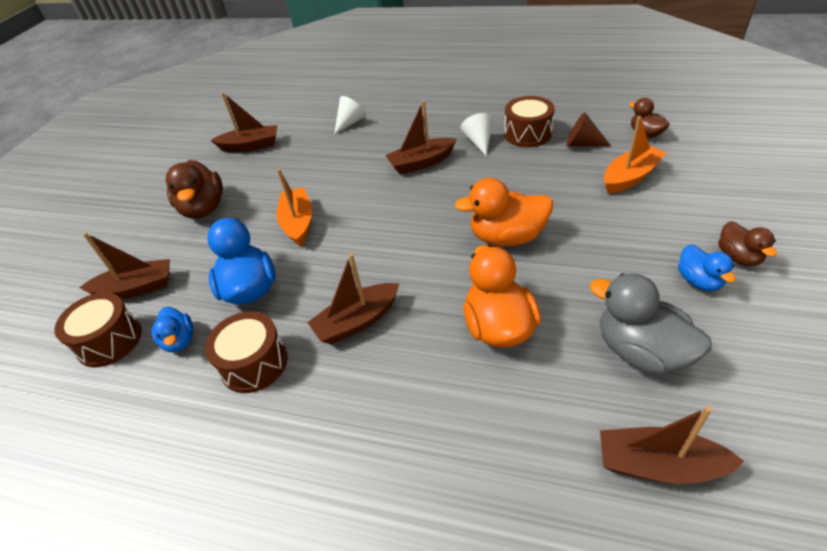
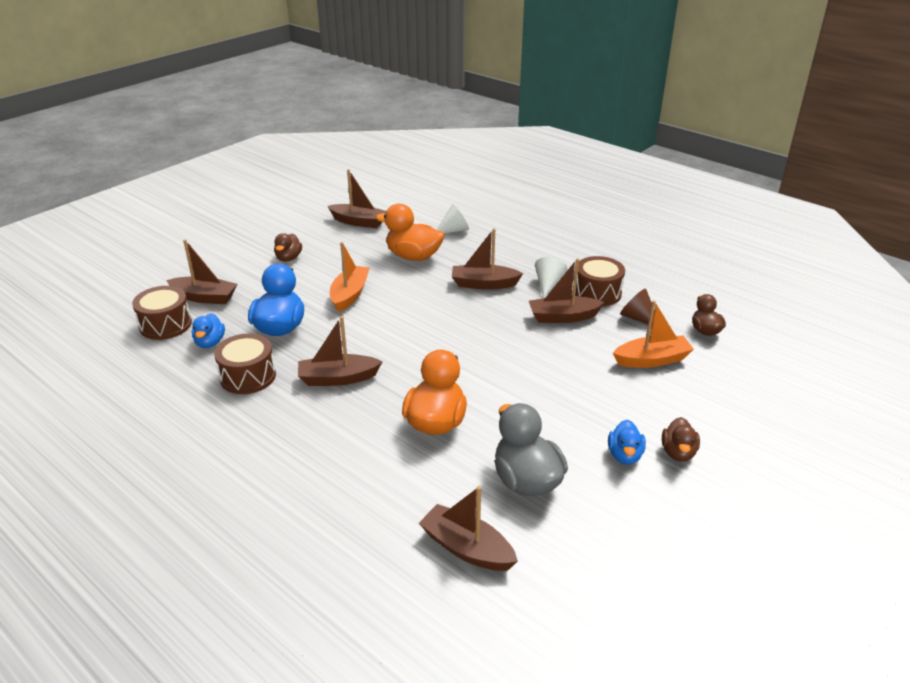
camera: 20 degrees right, 10 degrees down
brown duck [166,160,223,219] -> brown duck [274,233,302,262], size x0.58
orange duck [455,178,553,246] -> orange duck moved to [376,204,445,261]
none -> brown boat [529,258,605,323]

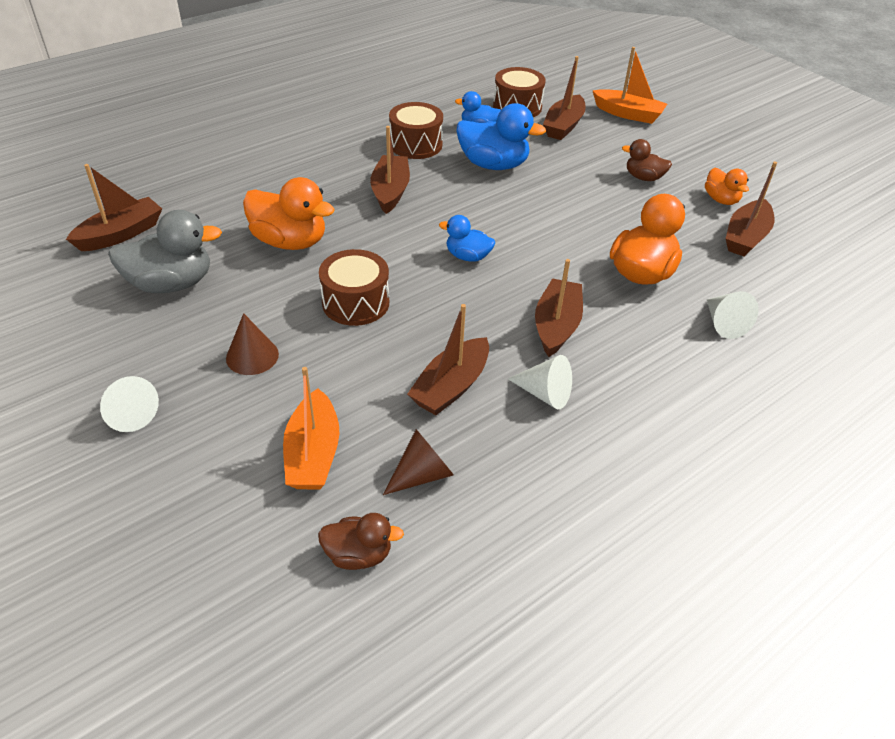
camera: 100 degrees right, 10 degrees up
orange boat [330,242,370,312] -> orange boat moved to [592,47,667,124]
brown boat [529,258,605,323] -> brown boat turned 150 degrees counterclockwise [407,304,489,415]
brown drum [575,256,625,306] -> brown drum moved to [319,249,389,326]
blue duck [608,420,646,464] -> blue duck moved to [439,215,495,262]
brown duck [662,417,700,462] -> white cone [100,376,159,432]
none -> brown cone [226,313,279,375]
none -> orange duck [705,167,749,205]

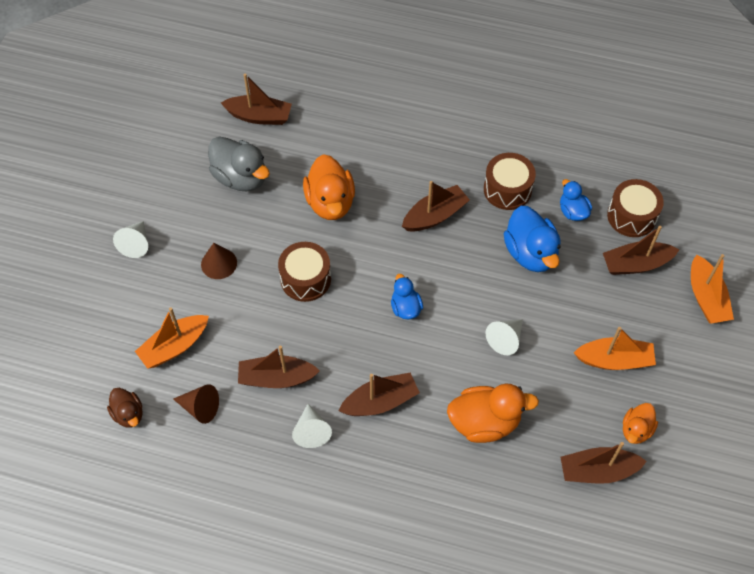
camera: 55 degrees right, 15 degrees up
brown duck [622,139,672,181] -> orange boat [574,327,656,370]
white cone [707,291,759,339] -> white cone moved to [486,319,523,355]

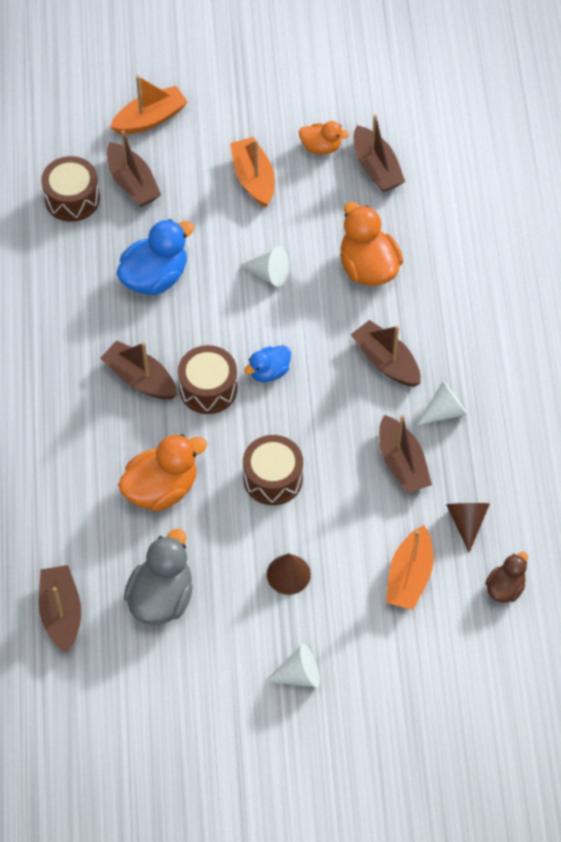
camera: 110 degrees left, 0 degrees up
orange boat [135,307,209,369] -> orange boat turned 75 degrees clockwise [386,525,433,610]
brown drum [484,153,536,210] -> brown drum moved to [178,345,238,414]
blue duck [560,179,592,221] -> none

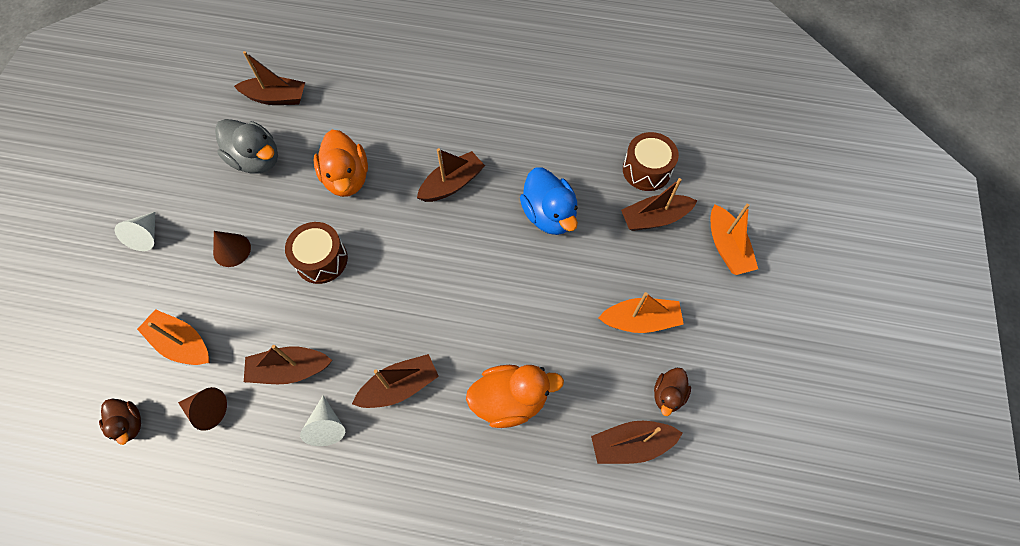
camera: 105 degrees right, 5 degrees up
brown drum [178,345,238,414] -> none
white cone [240,246,289,287] -> none
blue duck [244,345,291,382] -> none
orange duck [299,121,349,154] -> brown duck [654,368,691,416]

